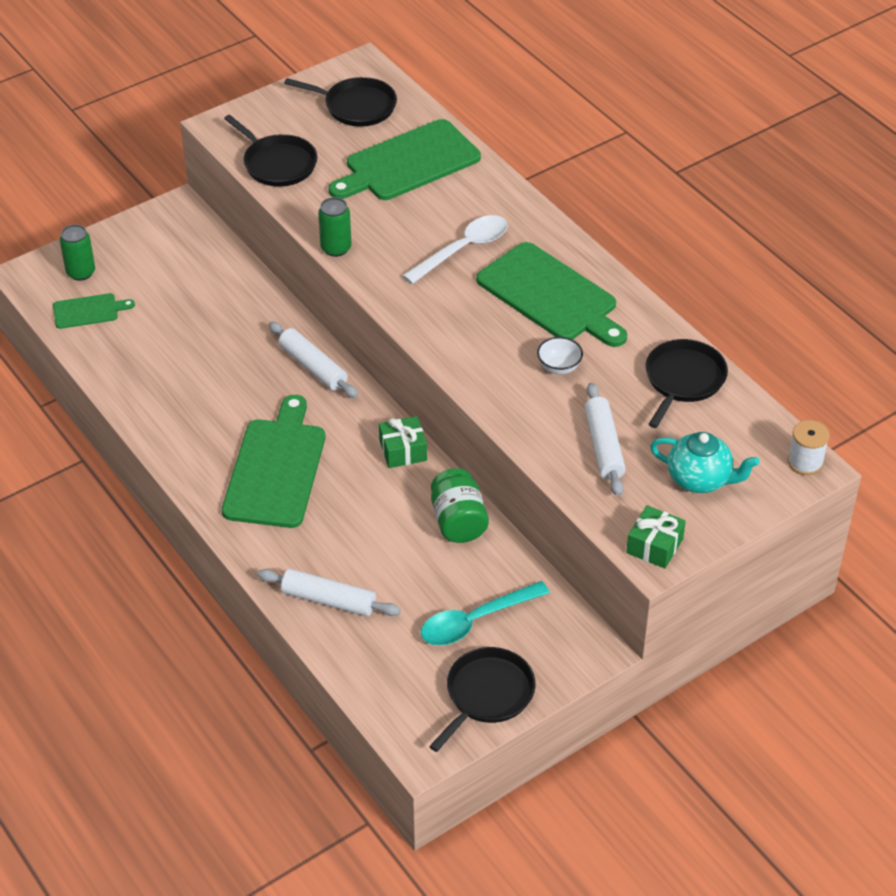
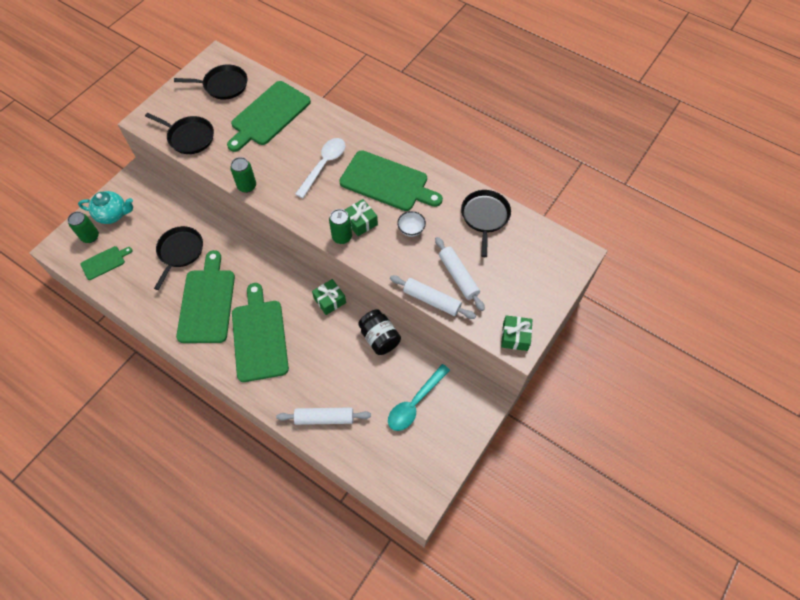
camera: 20 degrees left, 15 degrees up
white rolling pin [269,321,358,398] -> white rolling pin moved to [390,275,476,319]
black pan [429,647,536,752] -> black pan moved to [154,226,203,290]
green jar [431,468,489,543] -> black jar [358,309,401,355]
turquoise teapot [650,432,760,493] -> turquoise teapot moved to [78,191,133,224]
white spool [787,420,830,475] -> none
none -> green cutting board [176,250,235,343]
none -> green can [329,209,352,244]
none -> green gift [345,199,378,236]

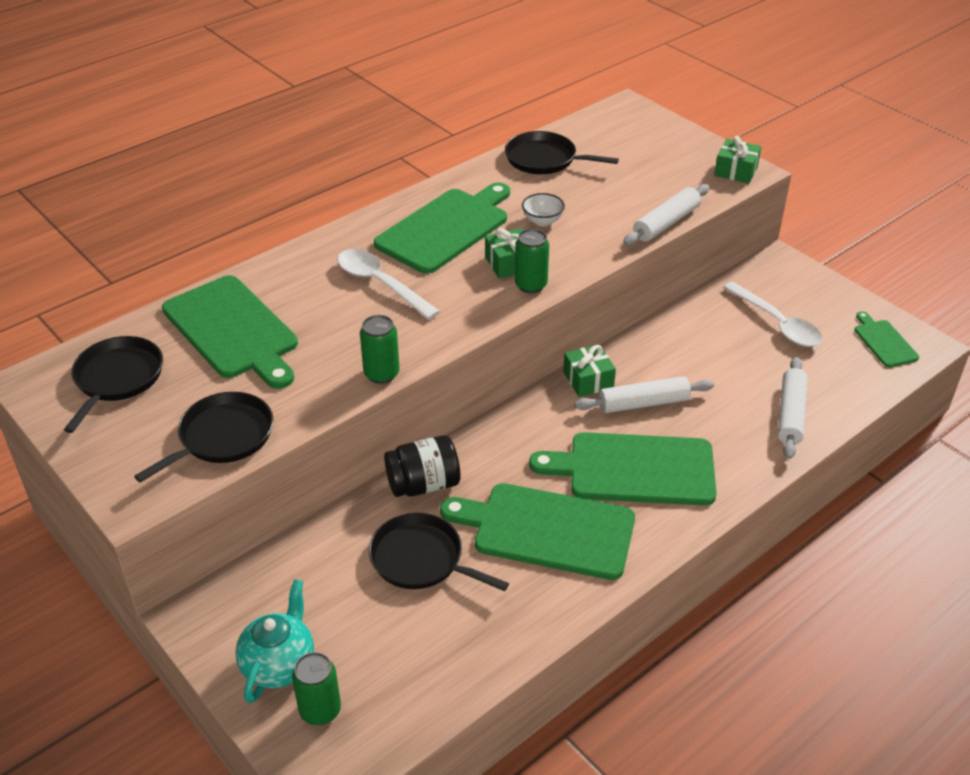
camera: 75 degrees left, 20 degrees down
green cutting board [80,246,133,280] -> green cutting board moved to [854,311,919,367]
black jar [358,309,401,355] -> black jar moved to [384,435,461,497]
turquoise spoon [388,364,450,431] -> white spoon [723,282,823,347]
white rolling pin [435,237,485,311] -> white rolling pin moved to [574,376,714,413]

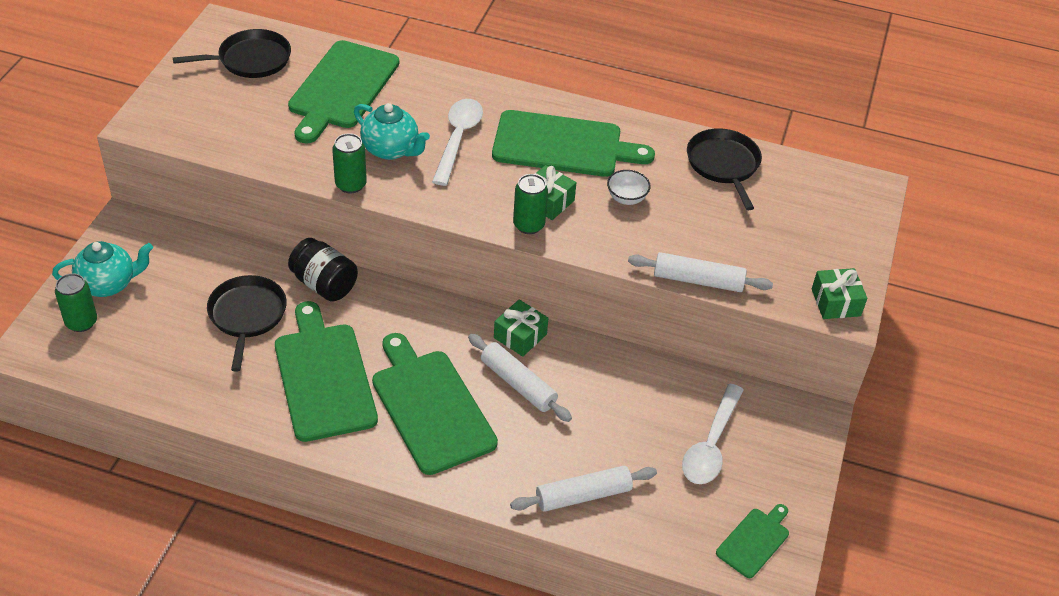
camera: 55 degrees right, 5 degrees up
black pan [134,392,274,483] -> none
none -> turquoise teapot [354,103,430,160]

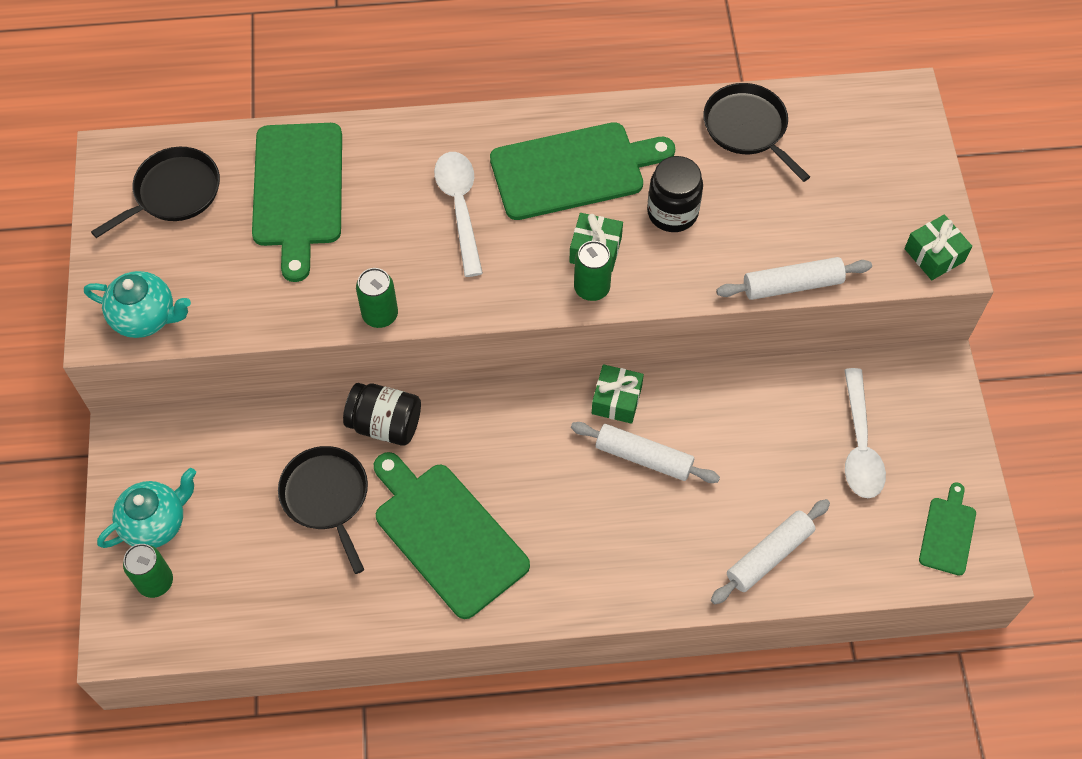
camera: 20 degrees left, 15 degrees up
turquoise teapot [354,103,430,160] -> turquoise teapot moved to [84,271,191,338]
green cutting board [372,333,498,475] -> none
white bowl [607,170,651,205] -> black jar [647,156,703,232]

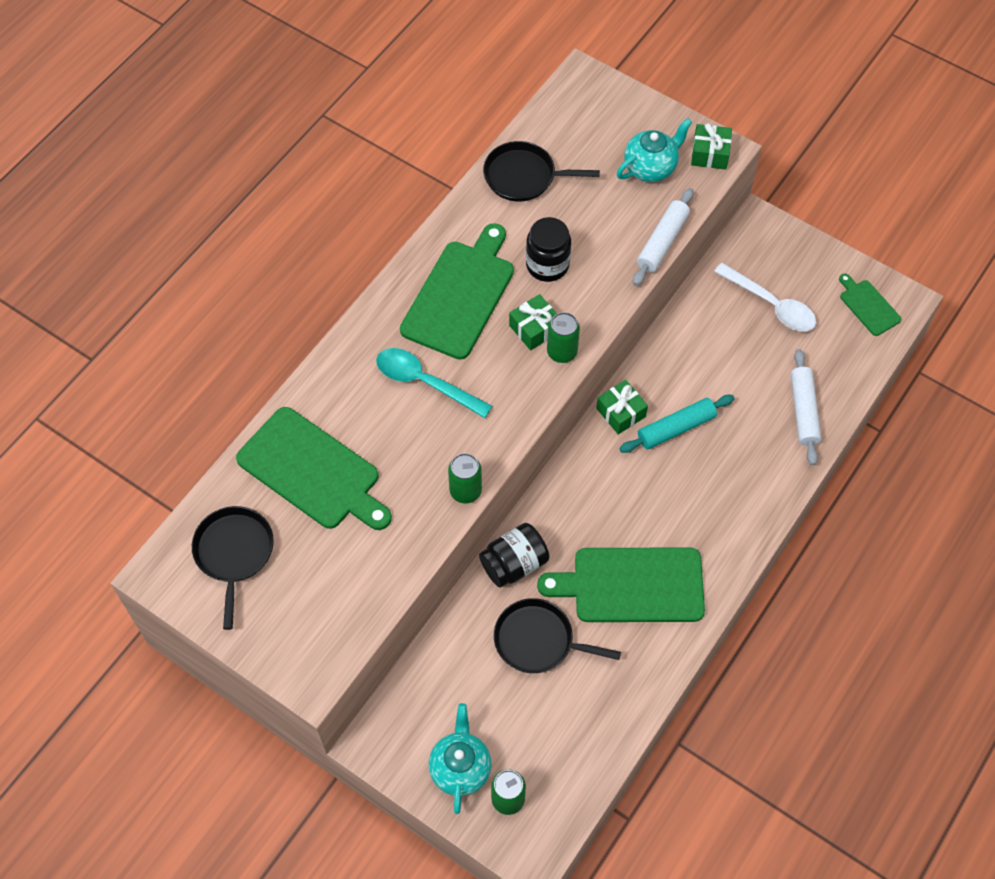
camera: 50 degrees left, 0 degrees up
turquoise teapot [84,271,191,338] -> turquoise teapot moved to [617,118,692,182]
white spoon [434,152,483,277] -> turquoise spoon [376,348,492,418]
white rolling pin [571,422,720,483] -> turquoise rolling pin [619,395,735,453]

